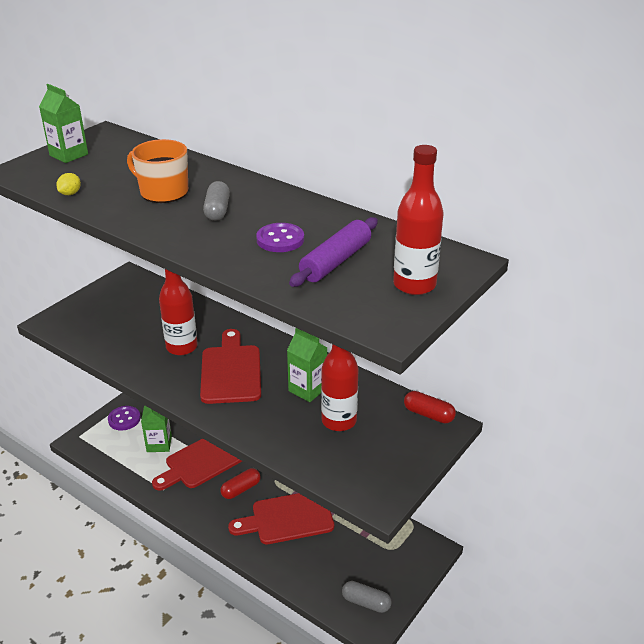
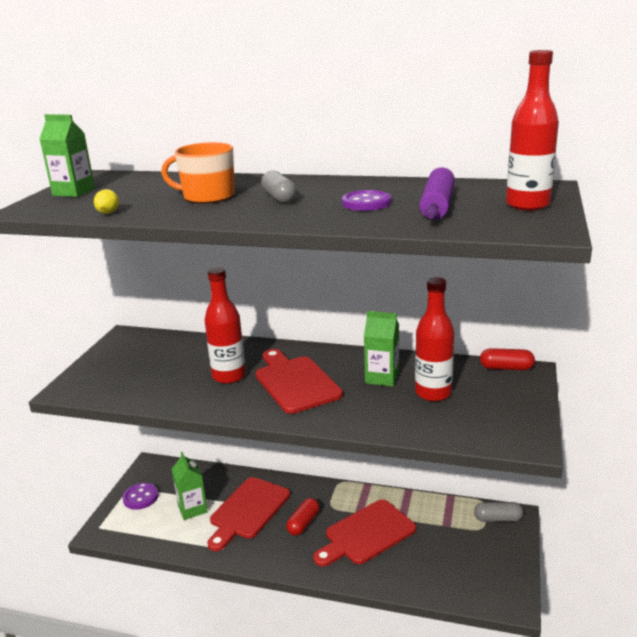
camera: 20 degrees left, 10 degrees down
grey capsule [342,581,392,613] -> grey capsule moved to [474,502,523,522]

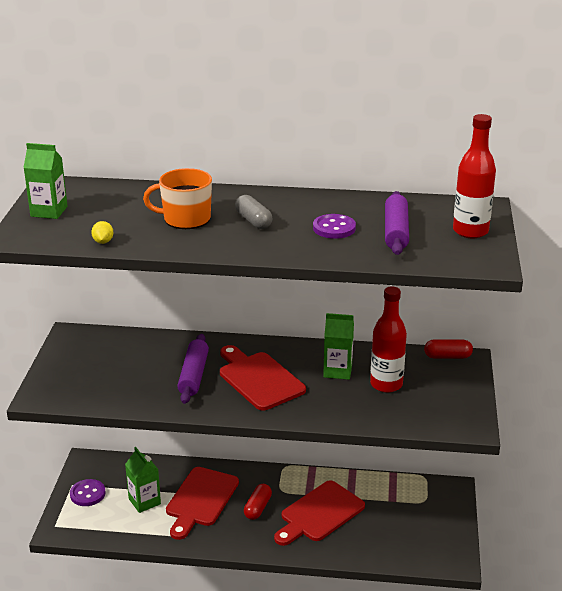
camera: 10 degrees left, 5 degrees up
red bottle [205,267,246,384] -> purple rolling pin [177,334,209,404]
grey capsule [474,502,523,522] -> none

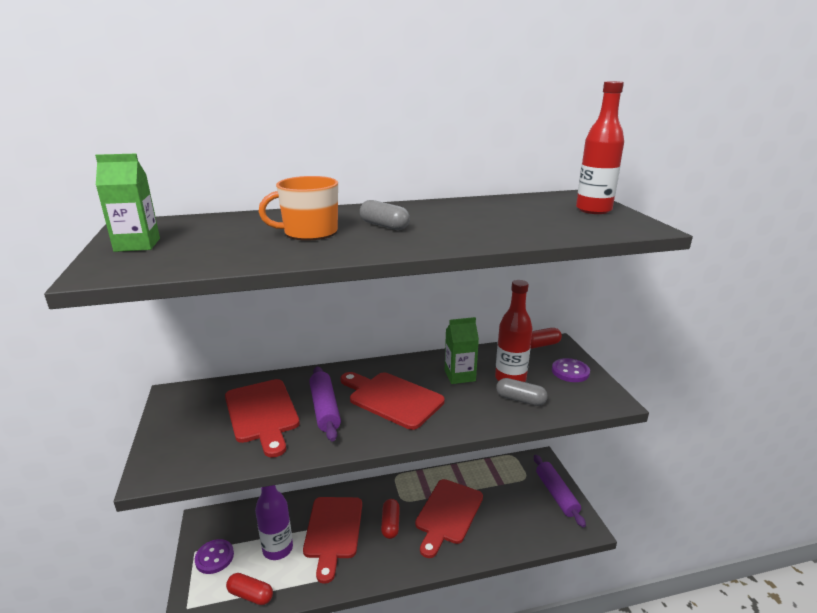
camera: 20 degrees left, 5 degrees down
yellow lemon [91,221,113,244] -> none
green carton [125,447,161,513] -> purple bottle [255,485,293,560]
purple button [313,214,356,239] -> purple button moved to [552,358,590,382]
purple rolling pin [385,191,409,255] -> purple rolling pin moved to [534,455,586,527]
none -> red cutting board [225,379,300,458]
none -> red capsule [226,573,273,605]
none -> grey capsule [496,378,548,406]

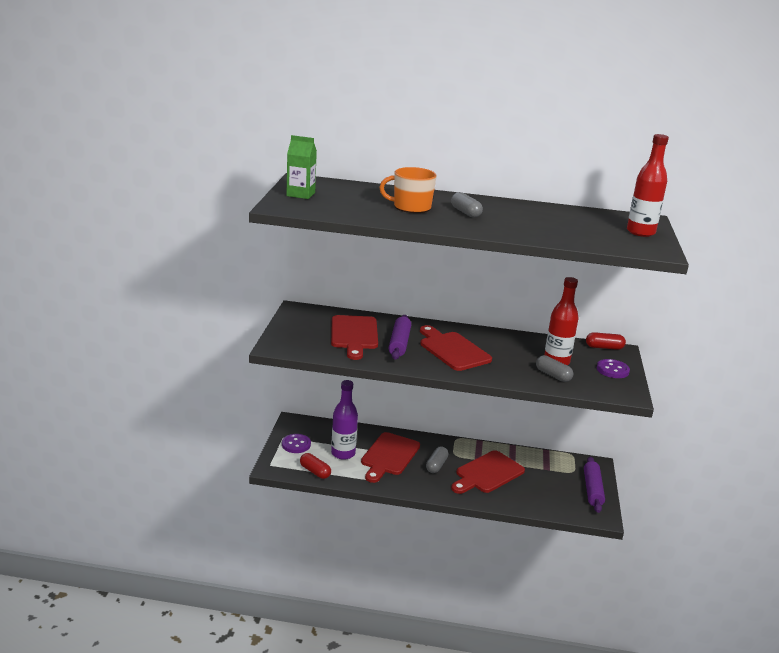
camera: 20 degrees right, 0 degrees up
red capsule [381,499,400,539] -> grey capsule [426,446,448,473]
green carton [445,317,479,384] -> none

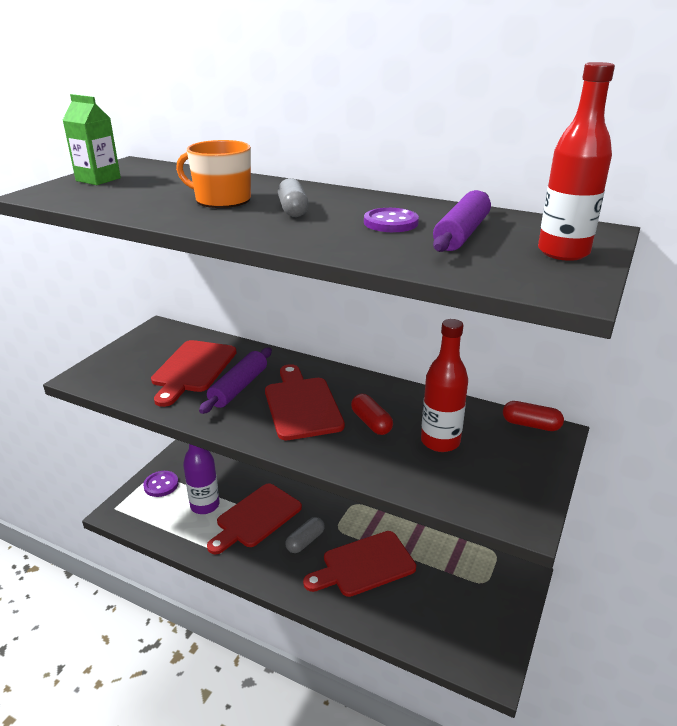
camera: 20 degrees right, 5 degrees up
red capsule [300,453,331,479] -> red capsule moved to [351,394,393,435]
grey capsule [536,355,573,382] -> none
purple rolling pin [584,457,605,513] -> purple rolling pin moved to [433,190,491,252]
purple button [597,359,630,378] -> purple button moved to [364,208,419,232]

